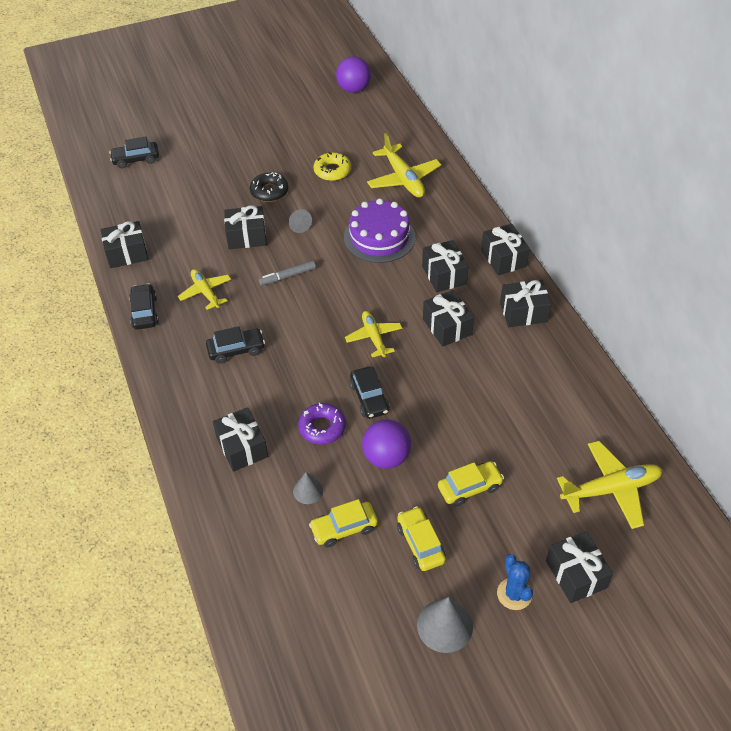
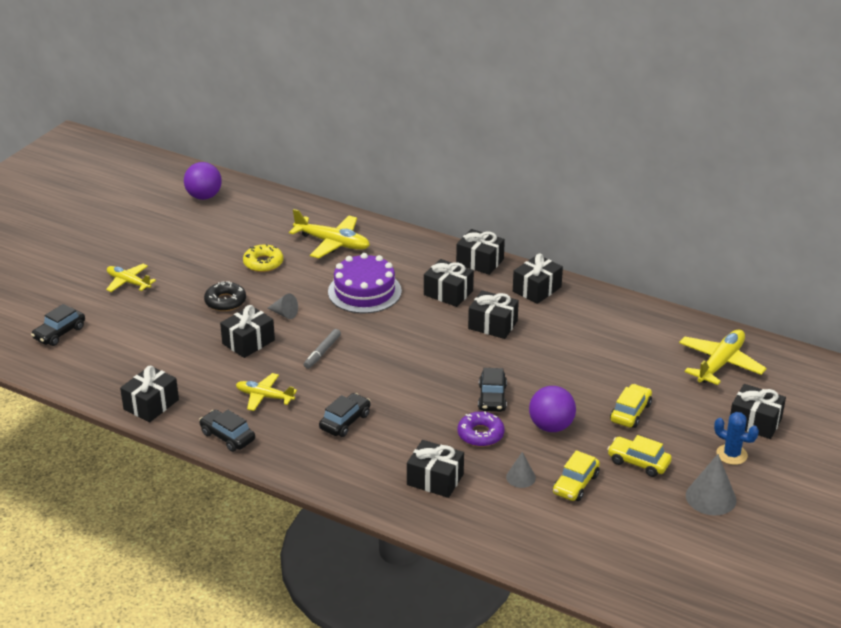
camera: 40 degrees left, 15 degrees down
yellow plane [345,311,402,357] -> yellow plane moved to [106,264,156,292]
black car [350,367,390,419] -> black car turned 60 degrees clockwise [478,368,507,412]

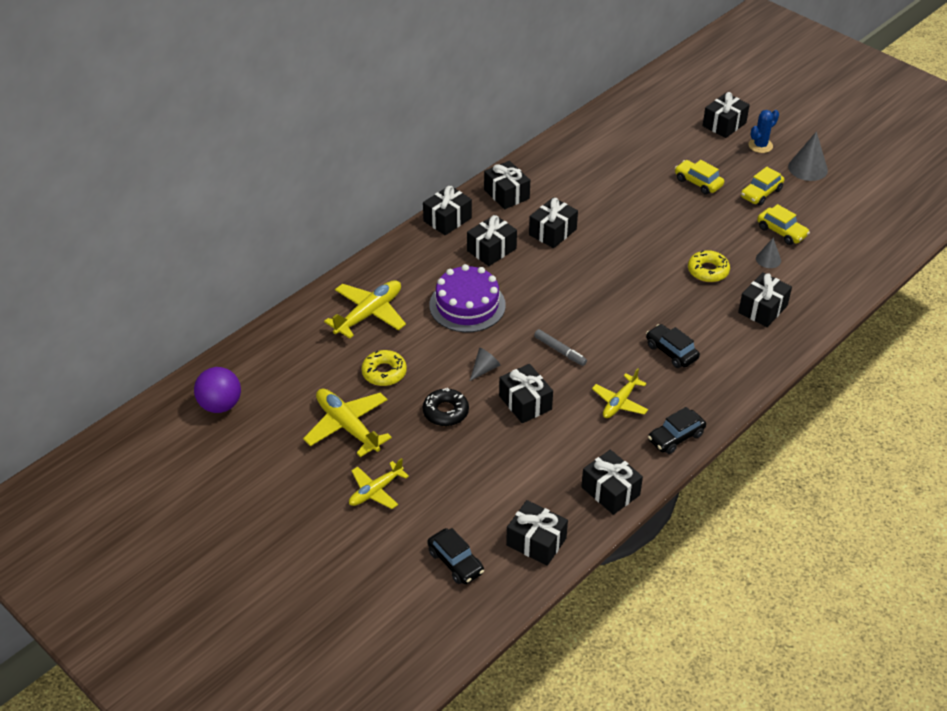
camera: 75 degrees left, 10 degrees up
purple donut [458,411,504,447] -> yellow donut [688,250,730,282]
black car [478,368,507,412] -> none
purple ball [529,386,576,432] -> none
yellow plane [679,330,767,385] -> yellow plane moved to [303,389,392,457]
none -> black gift [506,500,568,566]

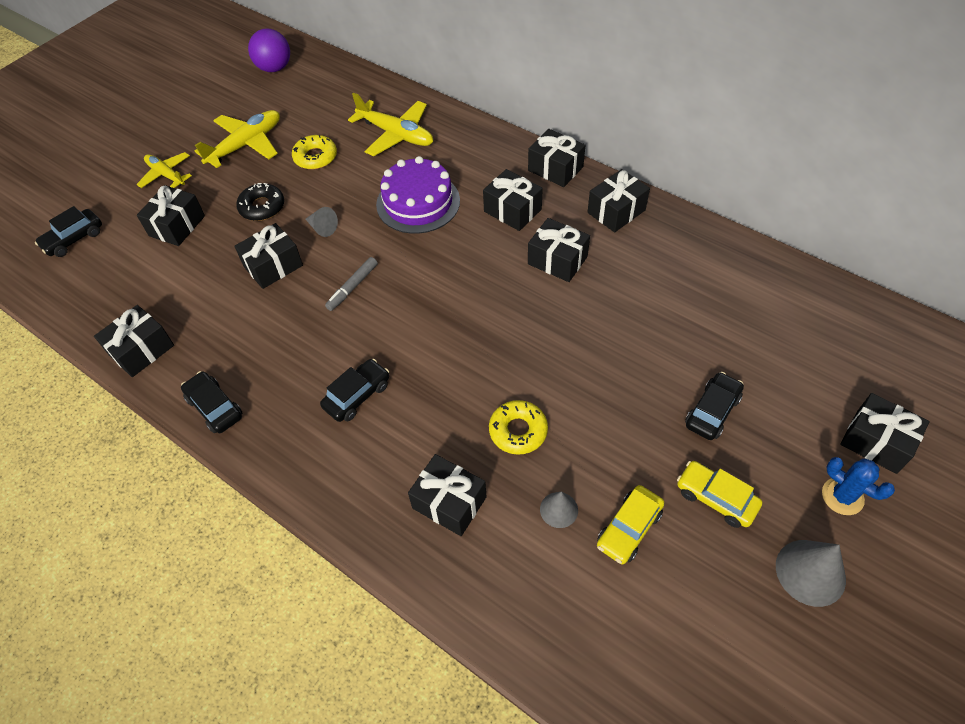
camera: 85 degrees right, 10 degrees up
black gift [506,500,568,566] -> black gift moved to [137,185,205,246]
yellow plane [592,368,648,418] -> none
yellow car [675,160,724,195] -> black car [685,372,744,440]

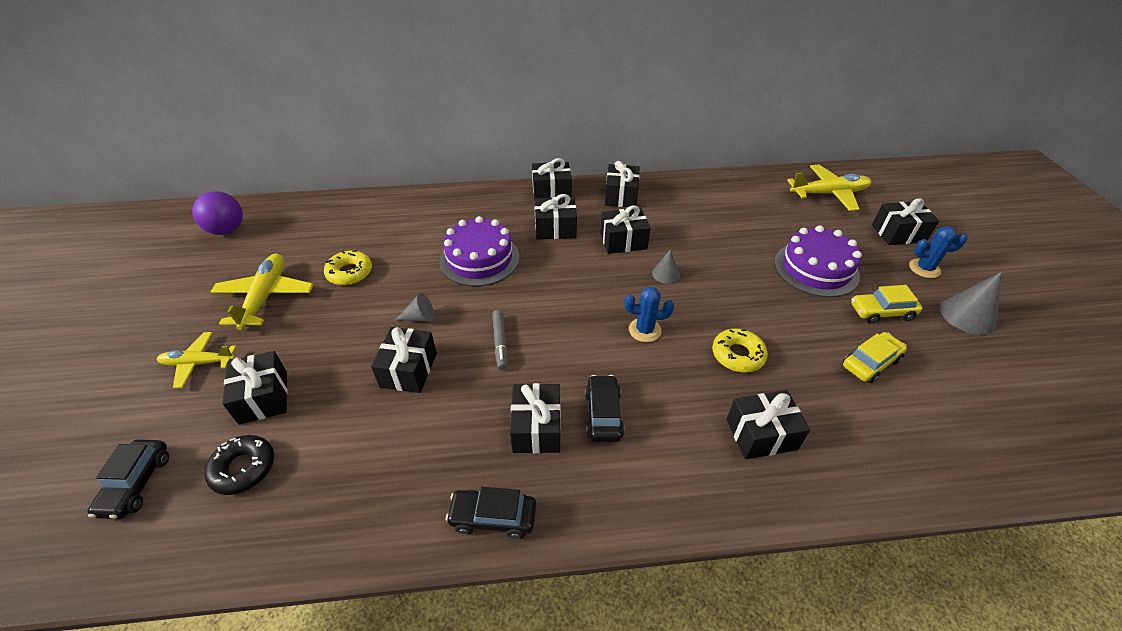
camera: 45 degrees left, 10 degrees down
black gift [94,305,174,377] -> black gift moved to [510,383,561,453]
black donut [236,183,284,221] -> black donut moved to [204,435,274,495]
yellow plane [348,92,433,156] -> yellow plane moved to [787,165,871,211]
grey cone [540,492,578,528] -> grey cone moved to [652,249,680,284]
yellow car [597,485,665,564] -> yellow car turned 120 degrees counterclockwise [843,332,907,383]
black car [685,372,744,440] -> purple cake [774,225,862,297]
none -> blue cactus [624,286,674,342]

